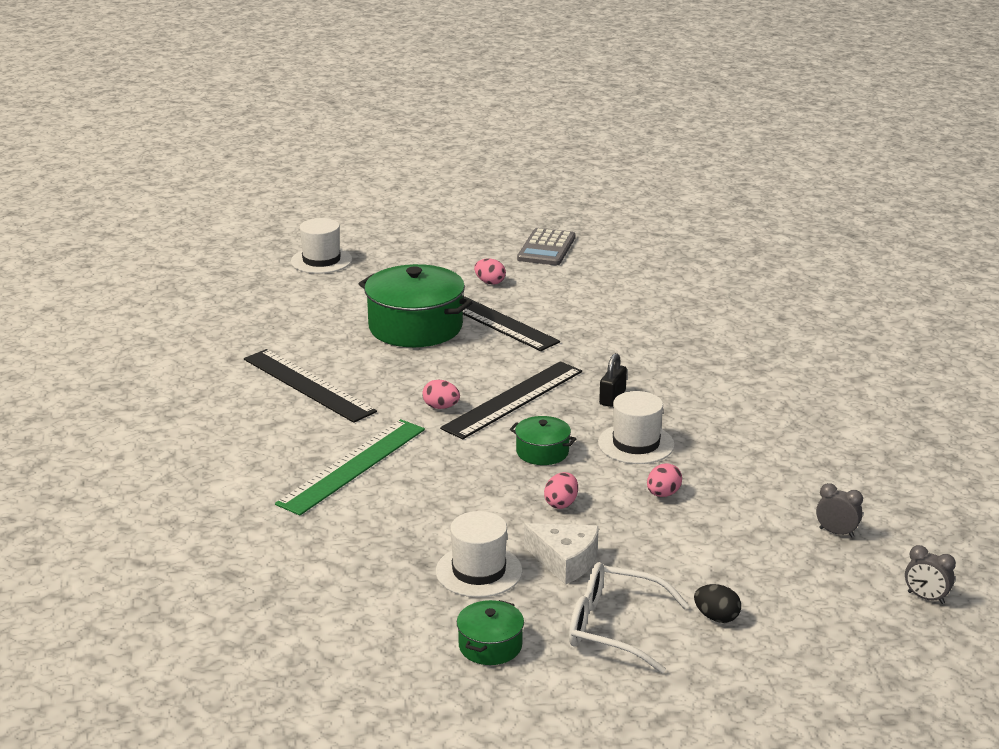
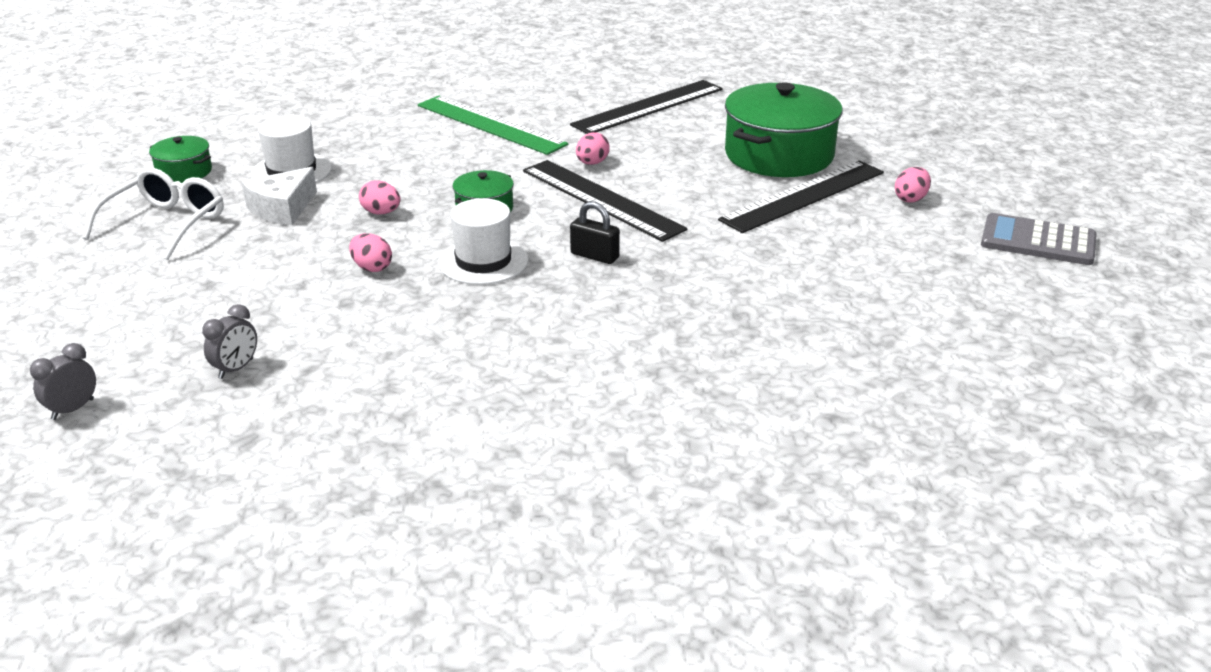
camera: 95 degrees right, 5 degrees up
white hat [291,218,352,274] -> none
black egg [694,584,741,623] -> none

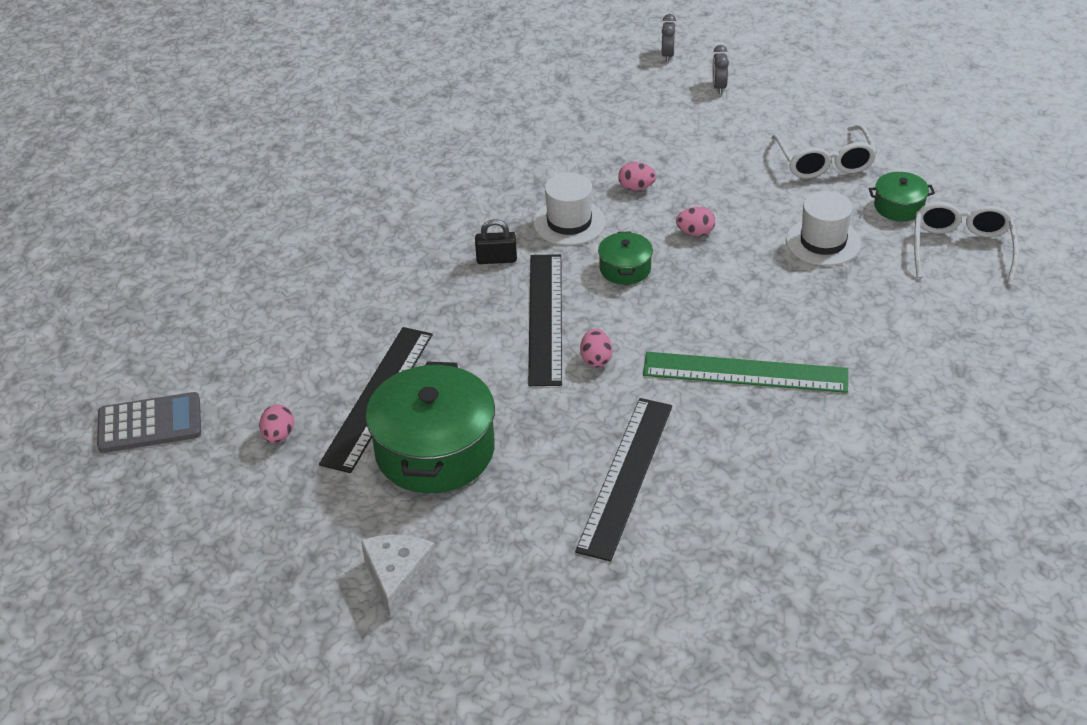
camera: 150 degrees right, 10 degrees up
grey clock [202,304,257,379] -> grey clock moved to [712,45,729,94]
white cheese [242,167,317,225] -> white cheese moved to [361,534,436,618]
black ruler [523,160,687,242] -> black ruler turned 75 degrees clockwise [528,254,562,386]
none -> white glasses [914,202,1019,285]

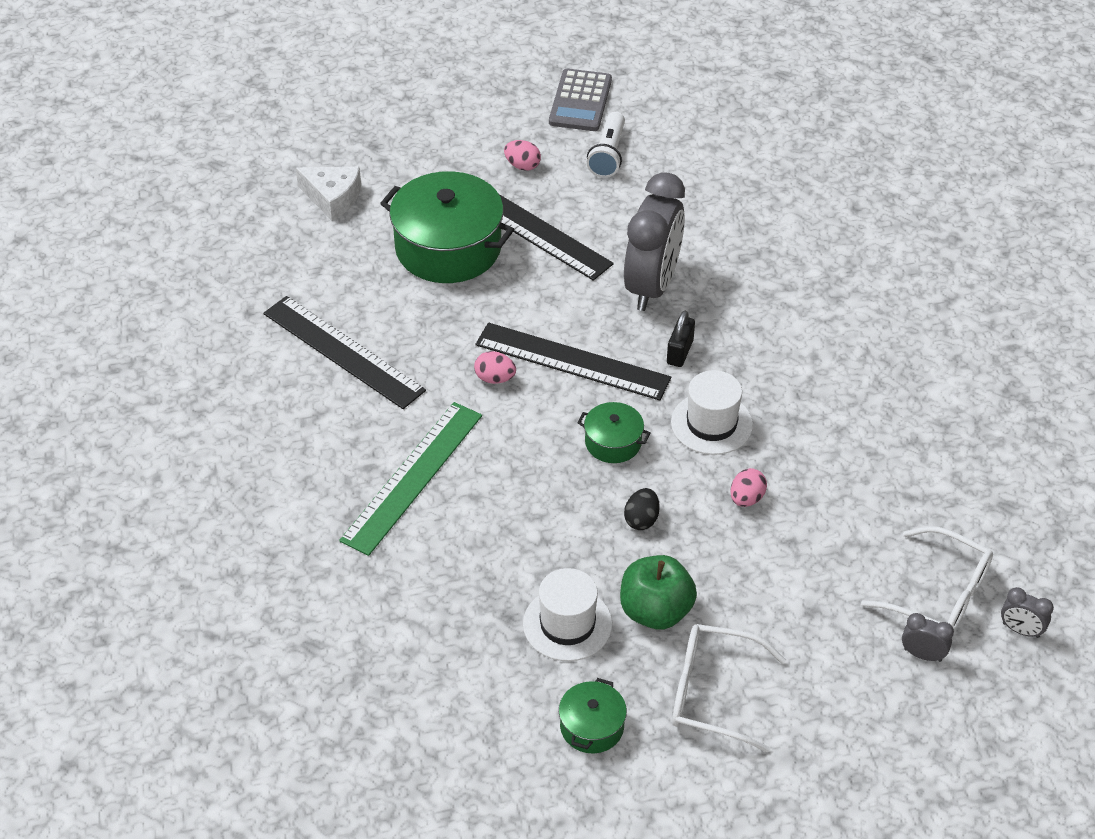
camera: 110 degrees right, 5 degrees up
pink egg [676,207,715,236] -> black egg [624,488,660,530]
white glasses [914,202,1019,285] -> white glasses moved to [861,526,993,632]
none -> white flashlight [587,111,625,178]
none -> green apple [620,555,697,630]
none -> grey clock [624,172,685,311]

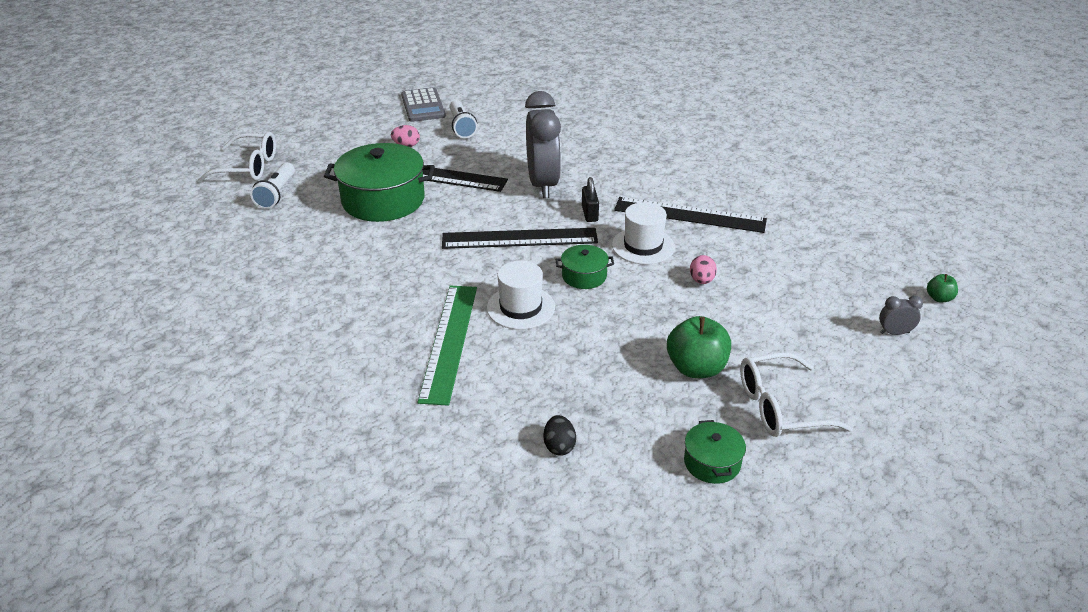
camera: 25 degrees left, 10 degrees down
black ruler [263,296,426,409] -> black ruler moved to [614,197,767,233]
white cheese [296,166,361,221] -> white flashlight [250,163,295,209]
pink egg [474,351,516,384] -> none
white hat [523,568,612,661] -> white hat moved to [487,261,555,329]
black egg [624,488,660,530] -> black egg moved to [543,415,576,456]
white glasses [861,526,993,632] -> white glasses moved to [198,132,276,182]
grey clock [1001,587,1054,638] -> green apple [927,274,958,302]

